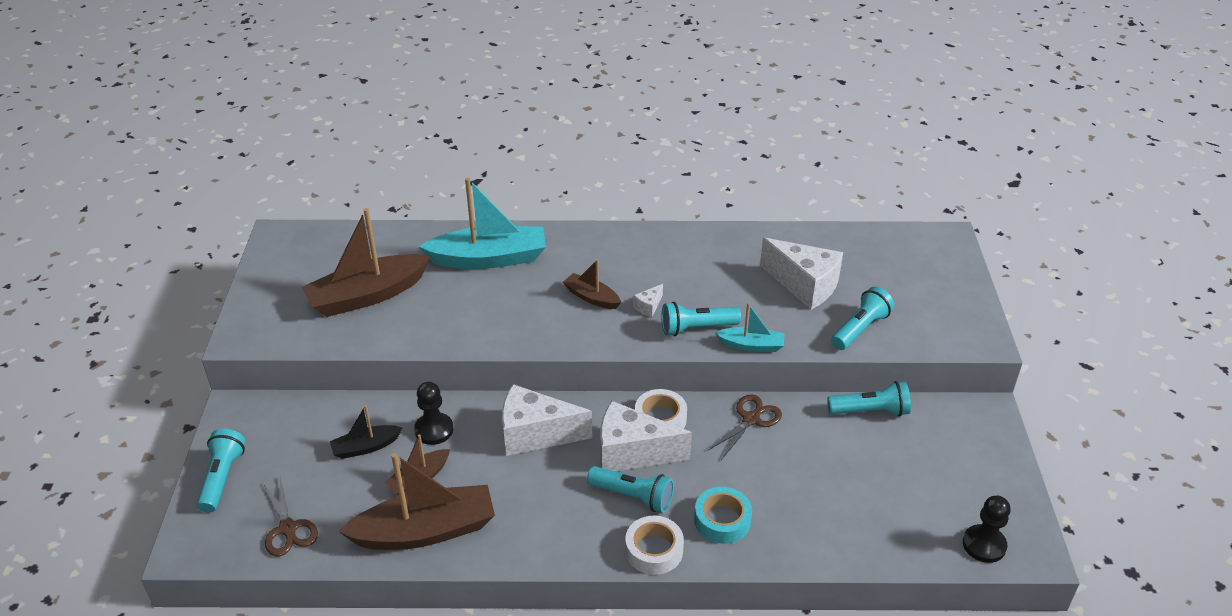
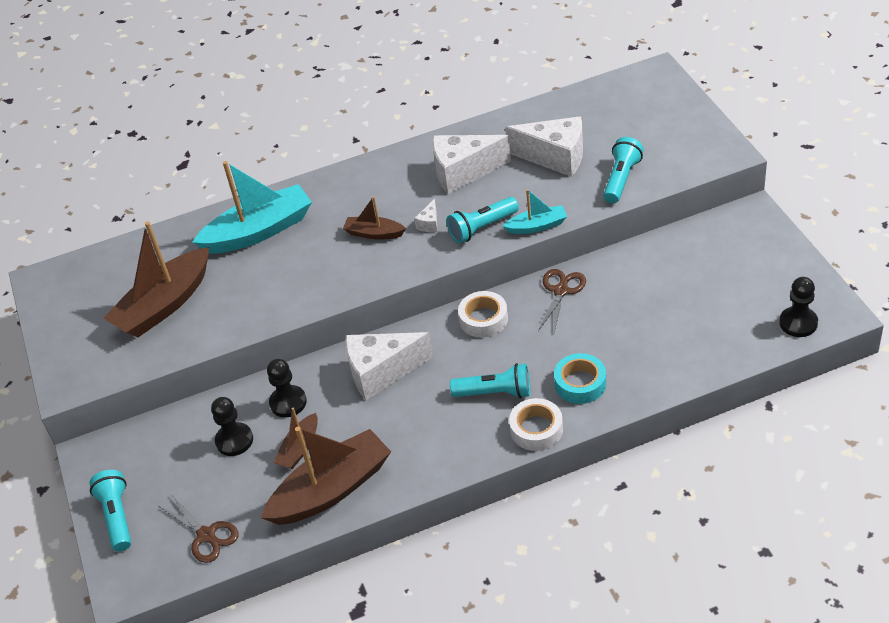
camera: 15 degrees left, 5 degrees up
black boat [330,405,402,459] -> black pawn [211,397,253,456]
white cheese [600,401,692,471] -> white cheese moved to [432,135,511,194]
turquoise flashlight [827,381,911,416] -> none

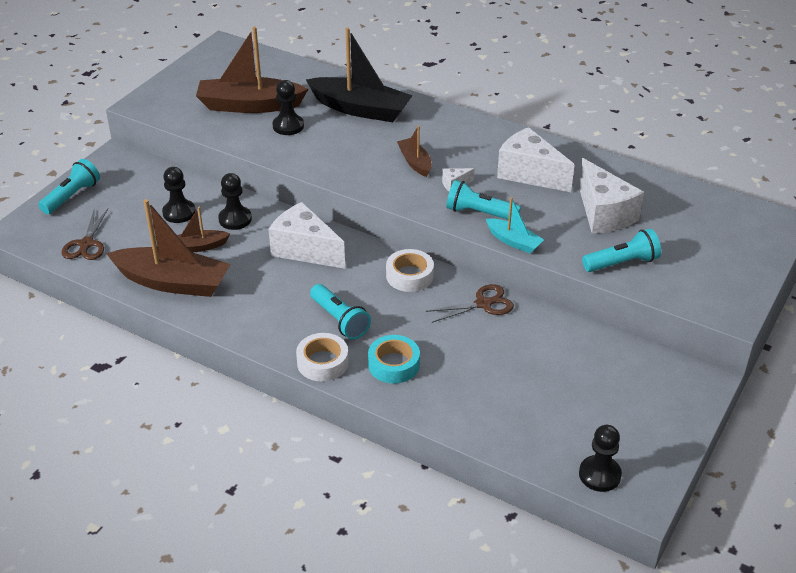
camera: 45 degrees right, 5 degrees down
turquoise boat [192,161,312,254] -> black boat [306,28,413,122]
none -> black pawn [272,80,304,135]

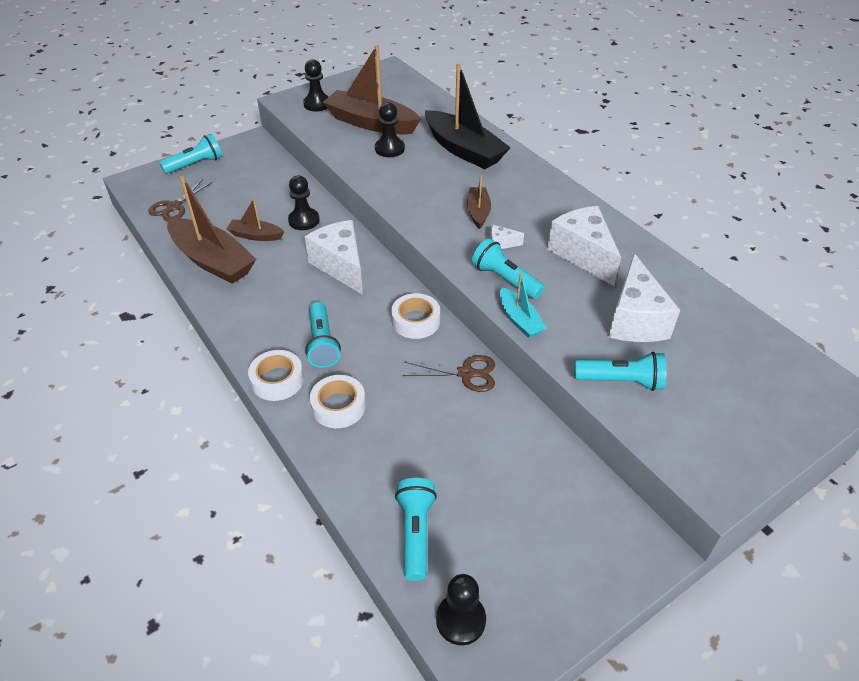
camera: 25 degrees right, 5 degrees up
black pawn [162,167,196,223] -> black pawn moved to [303,59,329,111]
turquoise tape [368,335,420,384] -> white tape [310,375,366,428]
none -> turquoise flashlight [395,478,437,581]

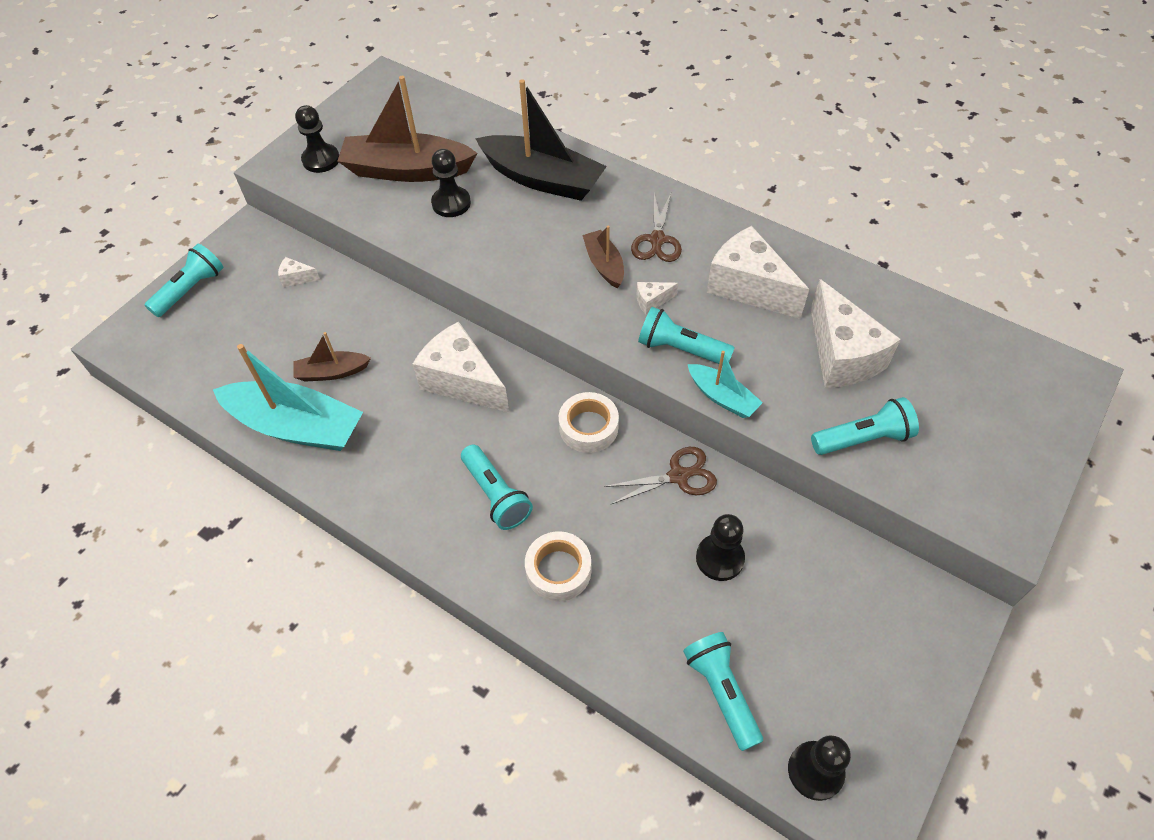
camera: 20 degrees left, 10 degrees up
brown scissors [148,179,212,222] -> brown scissors moved to [631,194,682,262]
brown boat [167,176,256,284] -> turquoise boat [213,344,363,451]
white tape [248,350,304,401] -> none
black pawn [288,175,320,230] -> black pawn moved to [696,514,745,581]
none -> white cheese [278,257,320,287]

